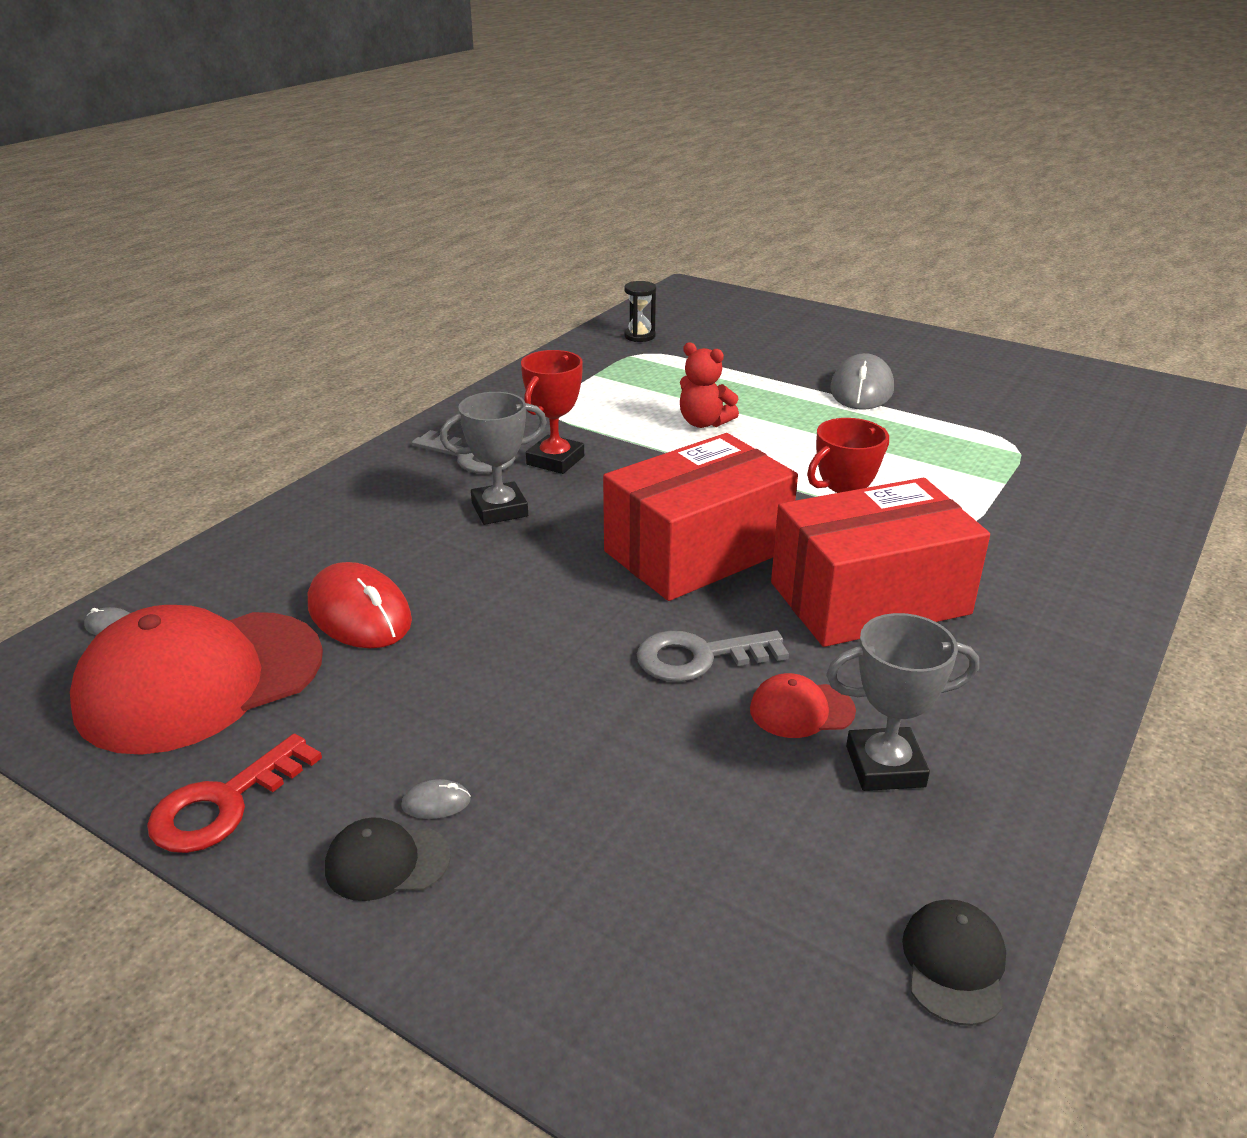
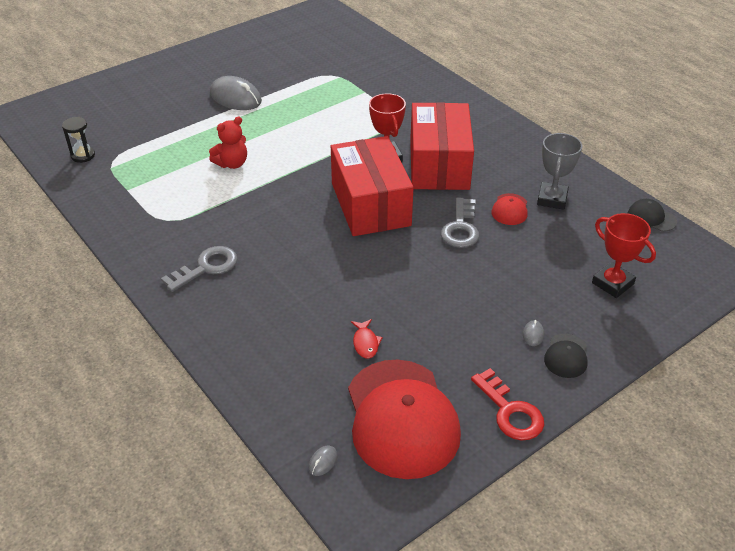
camera: 70 degrees left, 10 degrees up
red mouse [308,562,412,648] -> red fish [351,319,383,359]
grey trophy [440,392,547,525] -> none
red trophy [521,350,584,474] -> red trophy moved to [592,213,656,298]

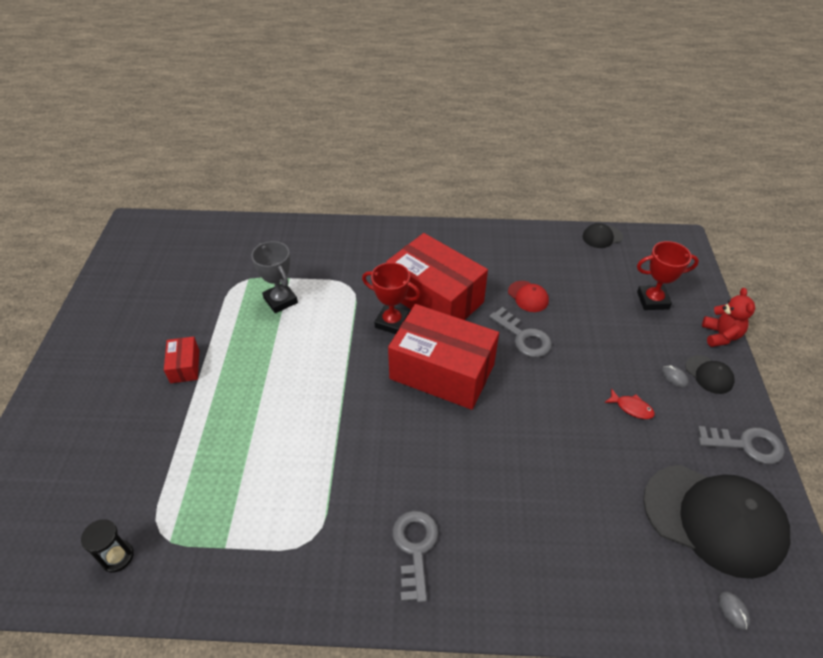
camera: 50 degrees left, 5 degrees up
red teddy bear [209,116,247,169] -> red teddy bear moved to [702,288,755,347]
grey mouse [210,76,262,110] -> red box [164,336,199,383]
red cap [348,359,461,479] -> black cap [643,465,791,579]
red fish [351,319,383,359] -> red fish moved to [604,388,655,419]
red key [471,368,544,441] -> grey key [697,426,785,464]
grey trophy [537,133,582,210] -> grey trophy moved to [251,241,298,313]

